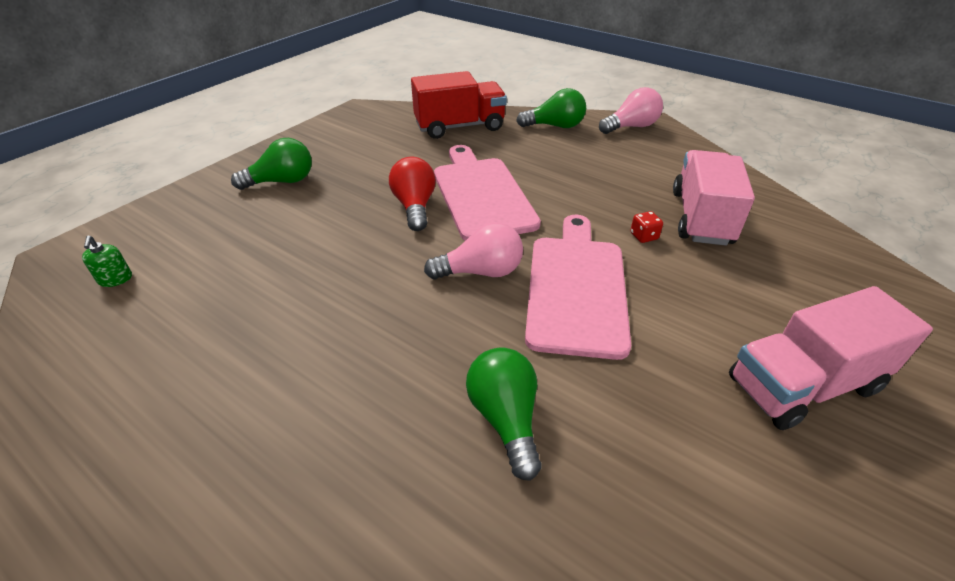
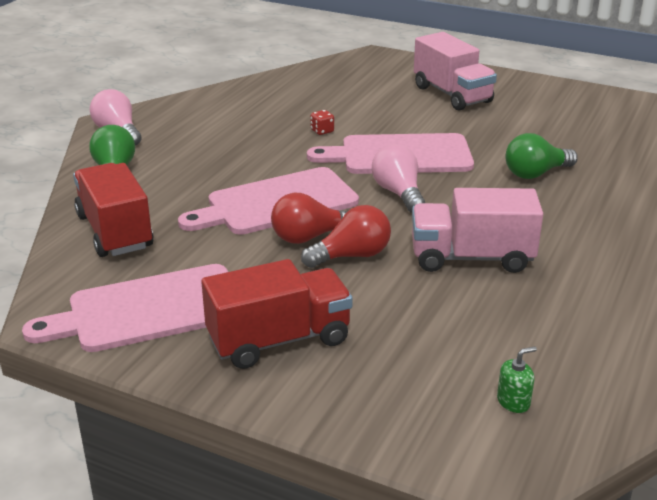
camera: 100 degrees left, 10 degrees down
green light bulb [231,138,312,190] -> red truck [201,259,353,369]
pink truck [673,150,755,246] -> pink truck moved to [412,188,543,273]
none -> pink cutting board [22,264,228,352]
none -> red light bulb [301,205,391,268]

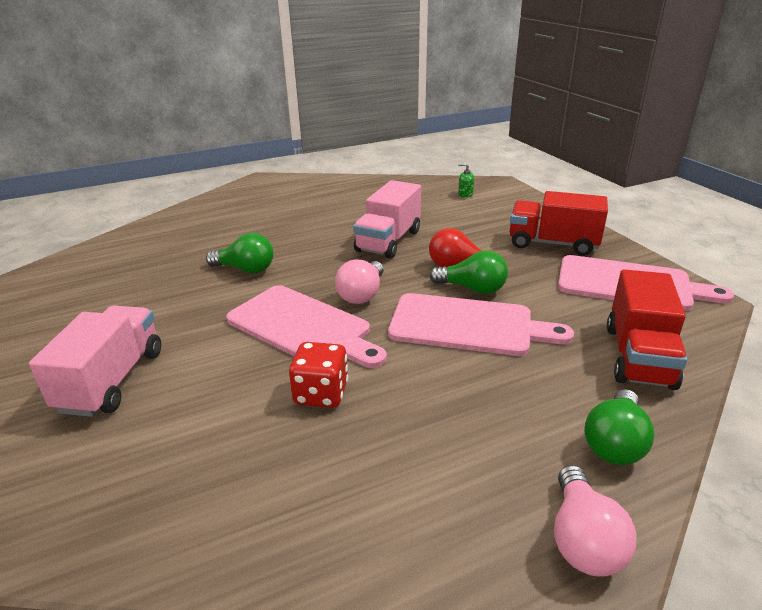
camera: 140 degrees left, 0 degrees up
red light bulb [271,193,348,244] -> green light bulb [430,250,508,294]
red dice [310,110,334,135] -> red dice [289,342,348,408], size x1.93
pink truck [412,188,543,273] -> pink truck turned 75 degrees clockwise [353,180,421,259]

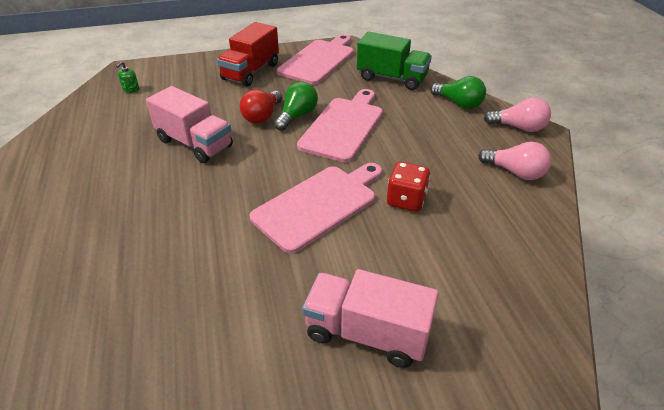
camera: 80 degrees left, 10 degrees up
green light bulb [206,233,274,274] -> none
pink light bulb [335,260,384,304] -> pink light bulb moved to [478,142,551,180]
red truck [607,269,687,390] -> green truck [357,32,432,90]

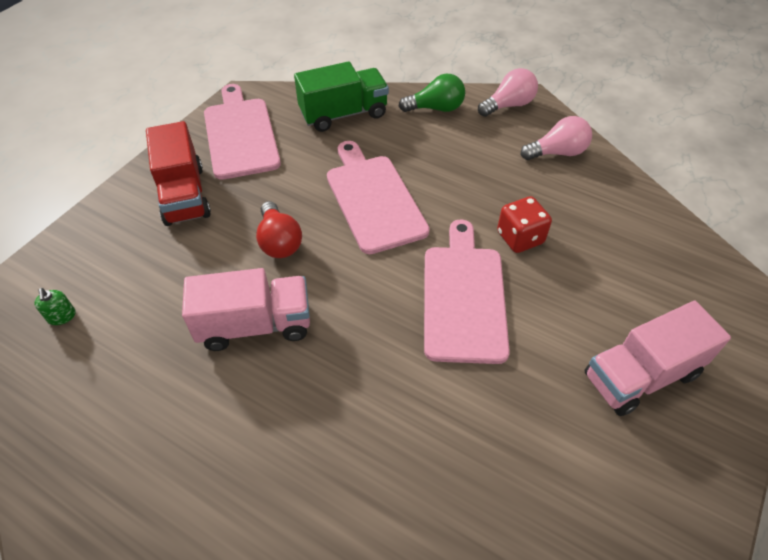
camera: 45 degrees left, 10 degrees up
green light bulb [274,82,318,131] -> none

